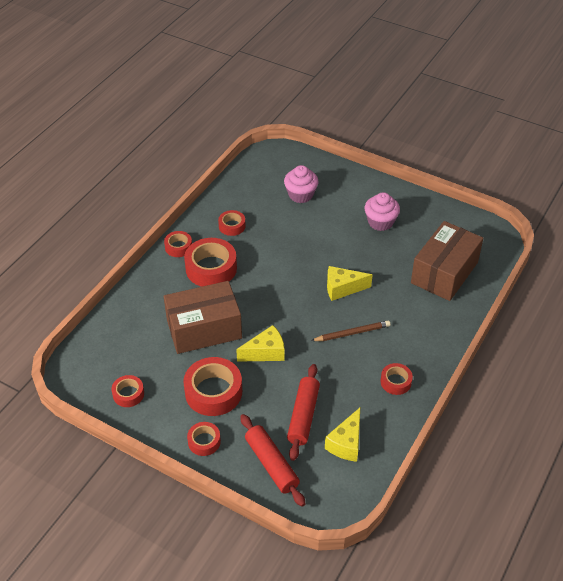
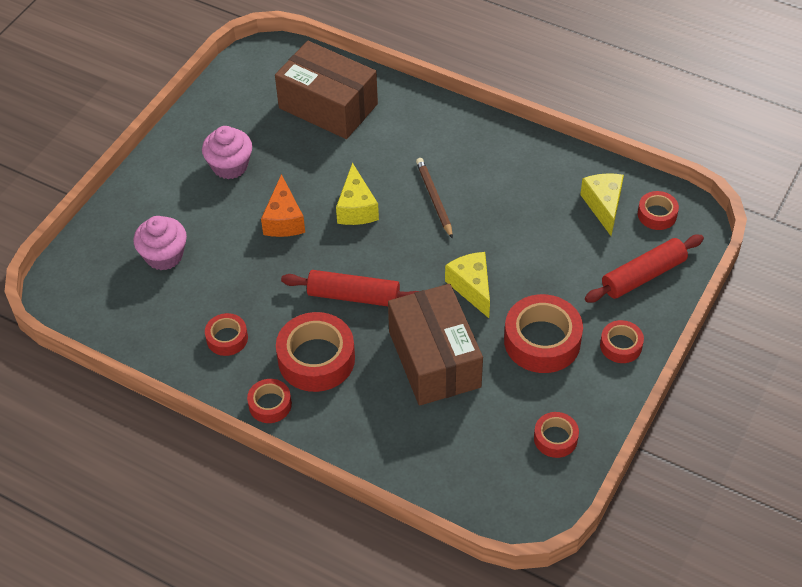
camera: 90 degrees left, 5 degrees up
red rolling pin [287,364,320,461] -> red rolling pin moved to [281,270,419,306]
yellow cheese [325,408,360,462] -> yellow cheese turned 120 degrees counterclockwise [580,174,624,236]
red tape [380,363,413,395] -> red tape moved to [638,191,679,230]
none -> orange cheese [261,174,305,237]

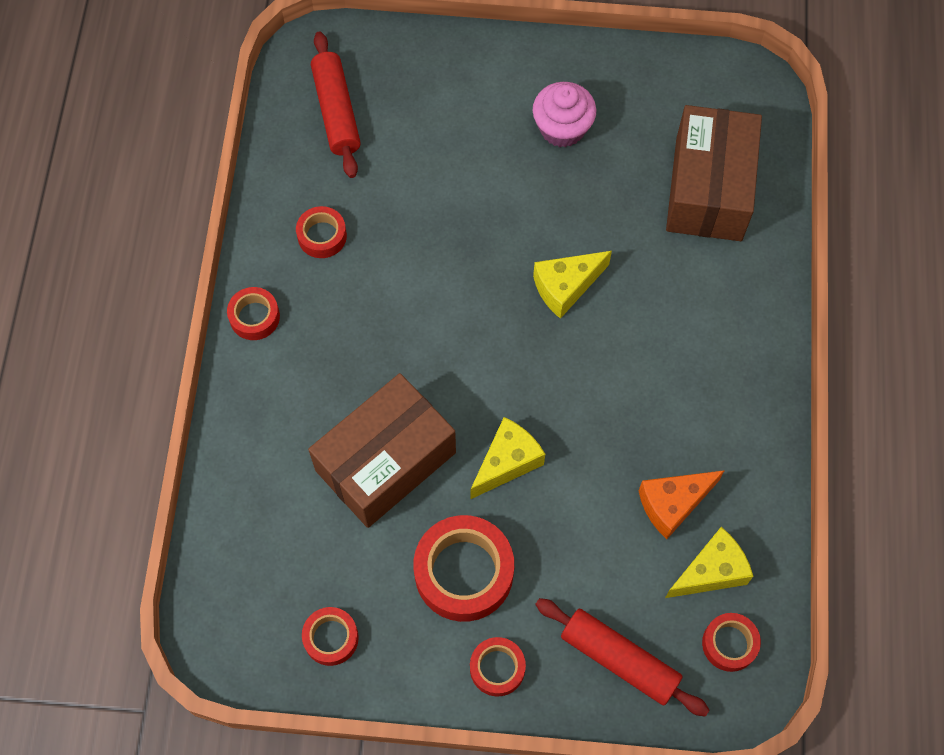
camera: 65 degrees right, 15 degrees up
pink cupcake [133,216,187,270] -> none
orange cheese [261,174,305,237] -> orange cheese moved to [639,470,725,539]
red tape [276,312,355,392] -> none
red rolling pin [281,270,419,306] -> red rolling pin moved to [311,32,361,178]
brown pencil [416,158,453,239] -> none

